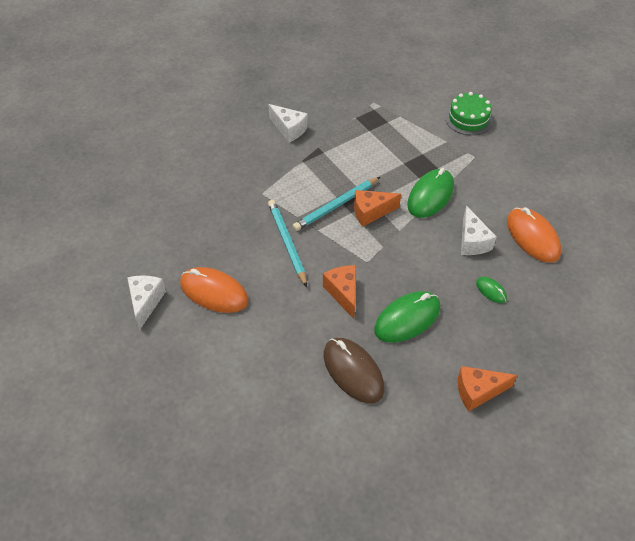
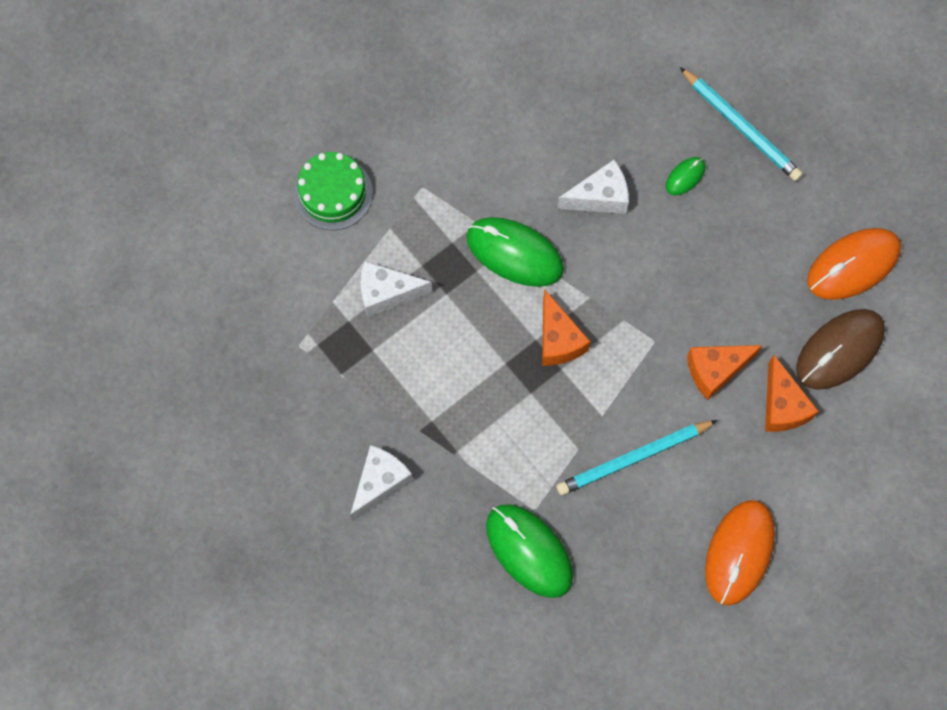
camera: 95 degrees left, 20 degrees up
white cheese [127,275,166,330] -> white cheese moved to [361,261,432,318]
turquoise pencil [292,177,380,231] -> turquoise pencil moved to [680,67,803,181]
green mouse [374,291,440,342] -> green mouse moved to [486,504,573,598]
orange cheese [458,366,517,412] -> orange cheese moved to [765,355,819,432]
orange mouse [507,208,561,263] -> orange mouse moved to [807,228,901,300]

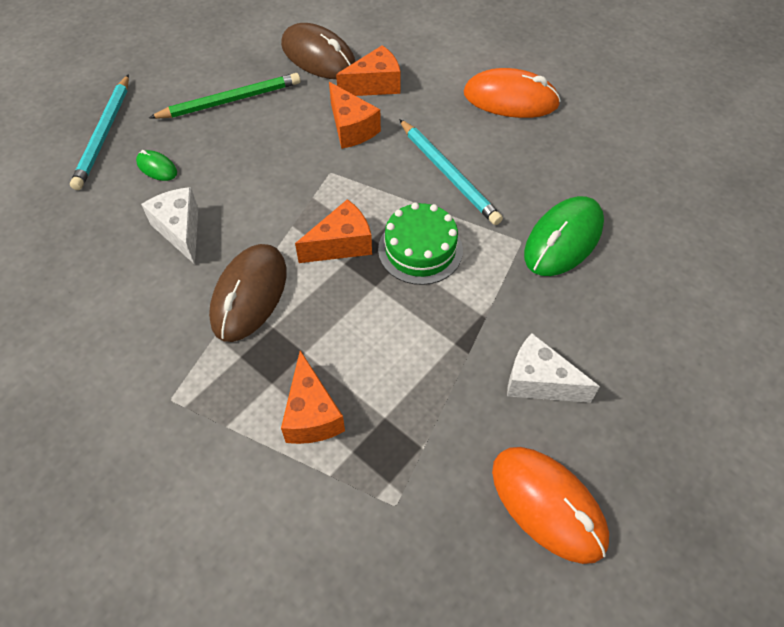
camera: 100 degrees left, 15 degrees down
green cake [293,152,373,230] -> green cake moved to [378,202,463,285]
white cheese [361,261,432,318] -> orange cheese [281,351,345,444]
green mouse [466,217,564,287] -> brown mouse [209,244,286,342]
turquoise pencil [680,67,803,181] -> turquoise pencil turned 150 degrees clockwise [70,74,129,190]
orange mouse [807,228,901,300] -> orange mouse moved to [492,447,609,564]
none -> green pencil [149,73,300,119]

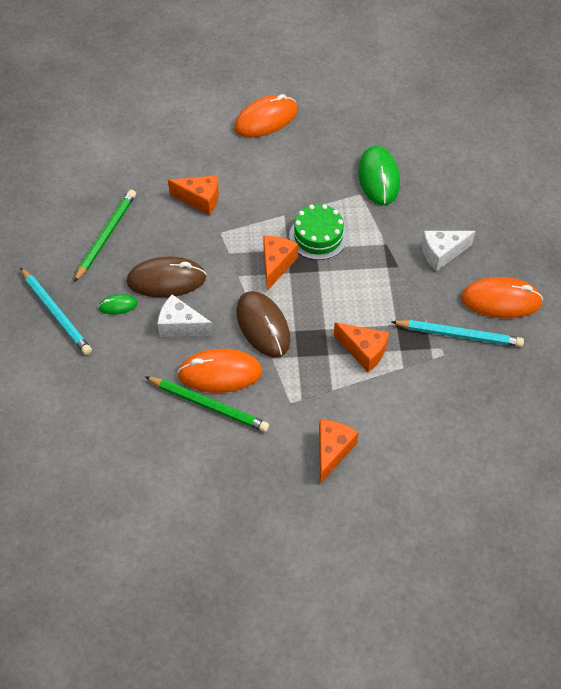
camera: 45 degrees left, 0 degrees up
brown mouse [281,23,356,79] -> brown mouse moved to [127,257,206,298]
orange cheese [336,45,401,96] -> orange cheese moved to [319,420,359,484]
turquoise pencil [399,119,503,225] -> turquoise pencil moved to [391,320,524,347]
none -> green pencil [145,376,269,432]
none -> orange mouse [177,349,263,393]

